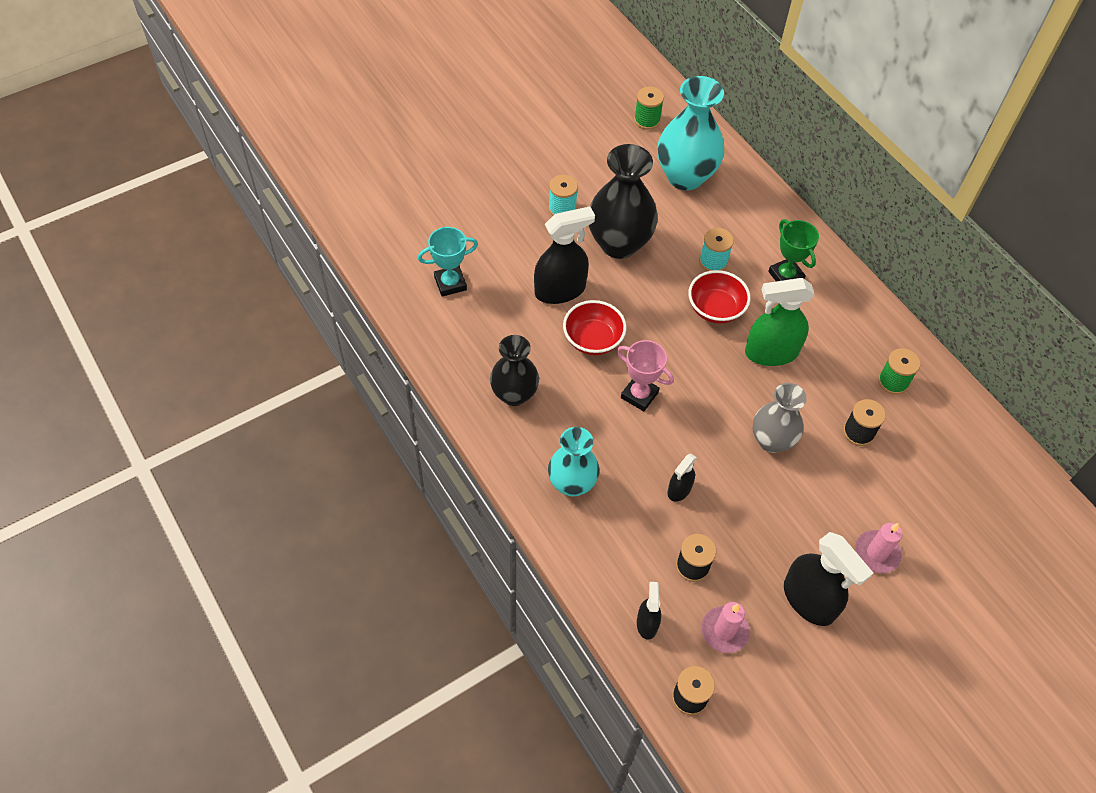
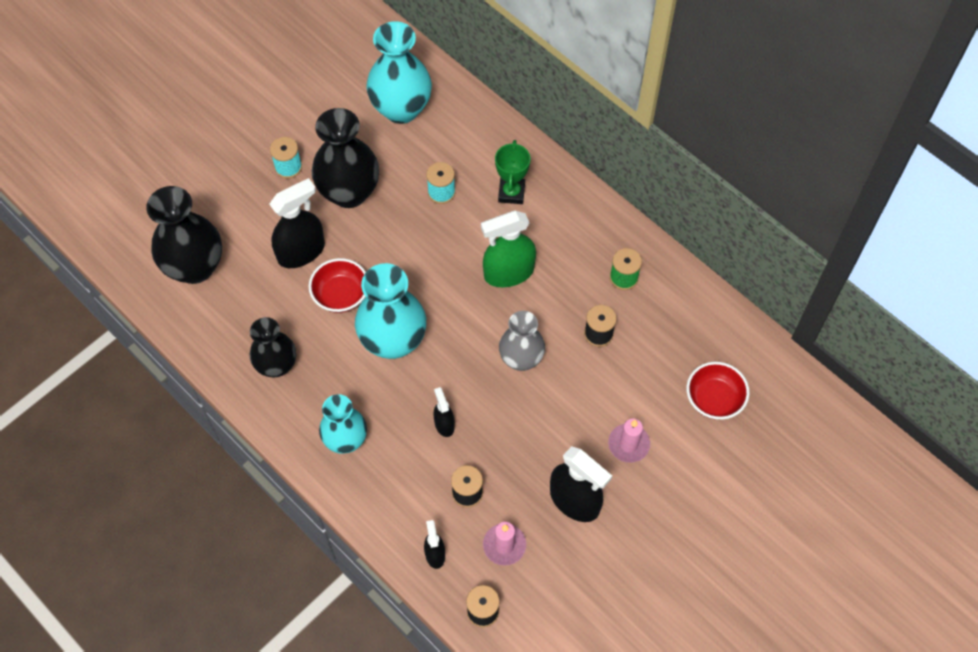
camera: 10 degrees left, 5 degrees up
turquoise trophy [418,227,478,297] -> black vase [146,186,222,284]
pink trophy [617,340,674,411] -> turquoise vase [355,263,426,359]
green spool [634,86,664,130] -> none
black spray bottle [668,454,697,502] -> black spray bottle turned 135 degrees clockwise [433,387,455,437]
red bowl [688,270,751,324] -> red bowl moved to [686,362,750,420]
green trophy [768,219,819,281] -> green trophy turned 45 degrees clockwise [495,140,530,204]

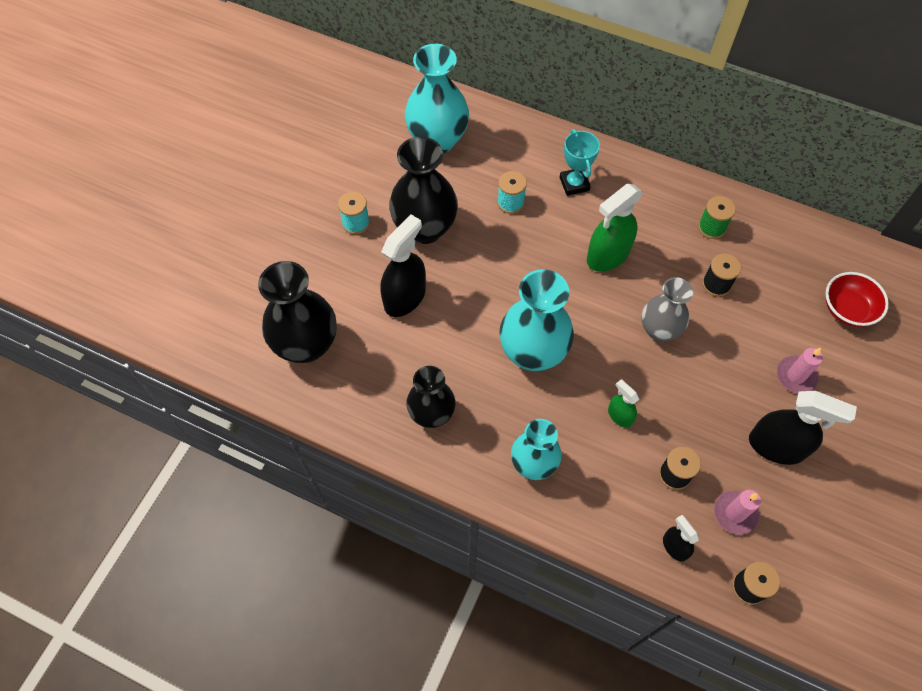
camera: 20 degrees left, 0 degrees up
red bowl [308,258,366,313] -> none
black spray bottle [433,387,455,437] -> green spray bottle [608,379,639,428]
green trophy [495,140,530,204] -> turquoise trophy [560,129,600,196]

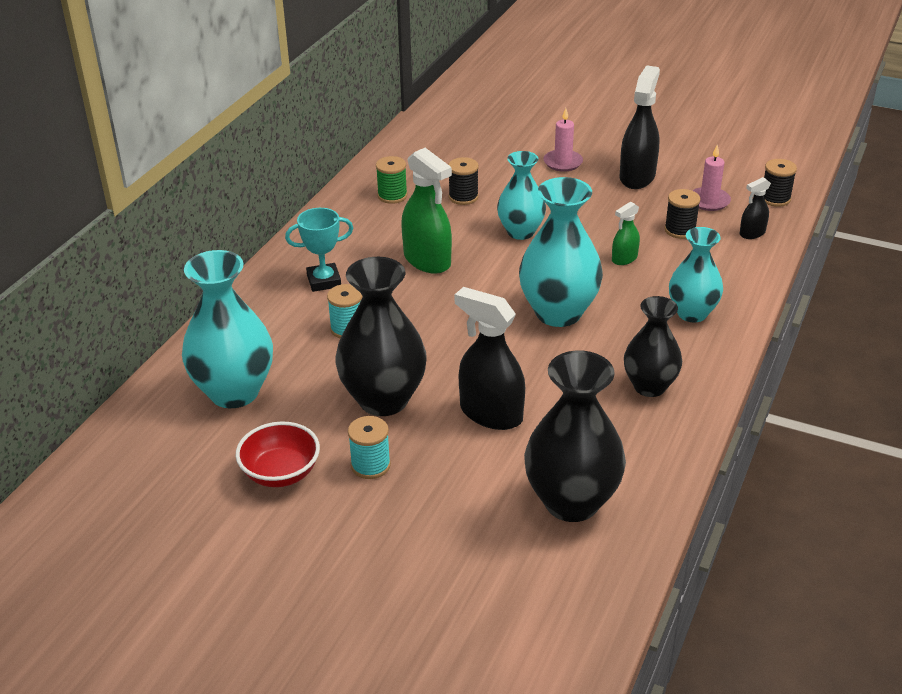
camera: 90 degrees left, 25 degrees down
grey vase [642,277,693,341] -> turquoise vase [497,151,546,240]
red bowl [826,272,889,327] -> red bowl moved to [236,421,320,487]

